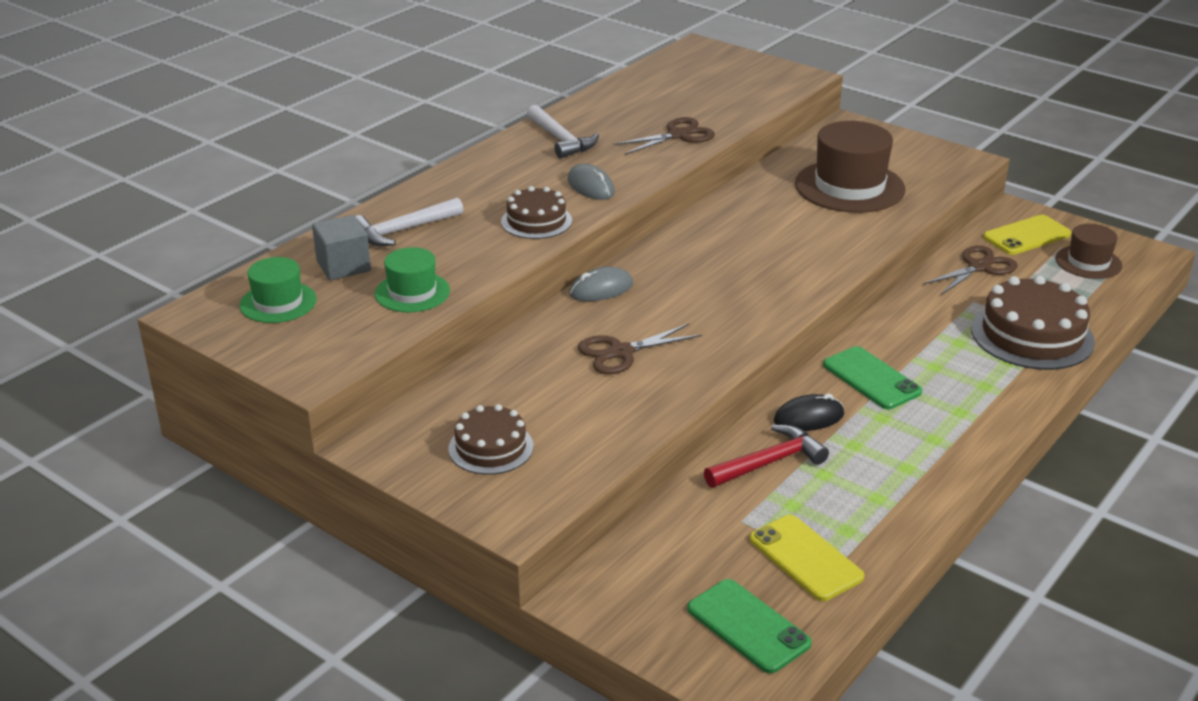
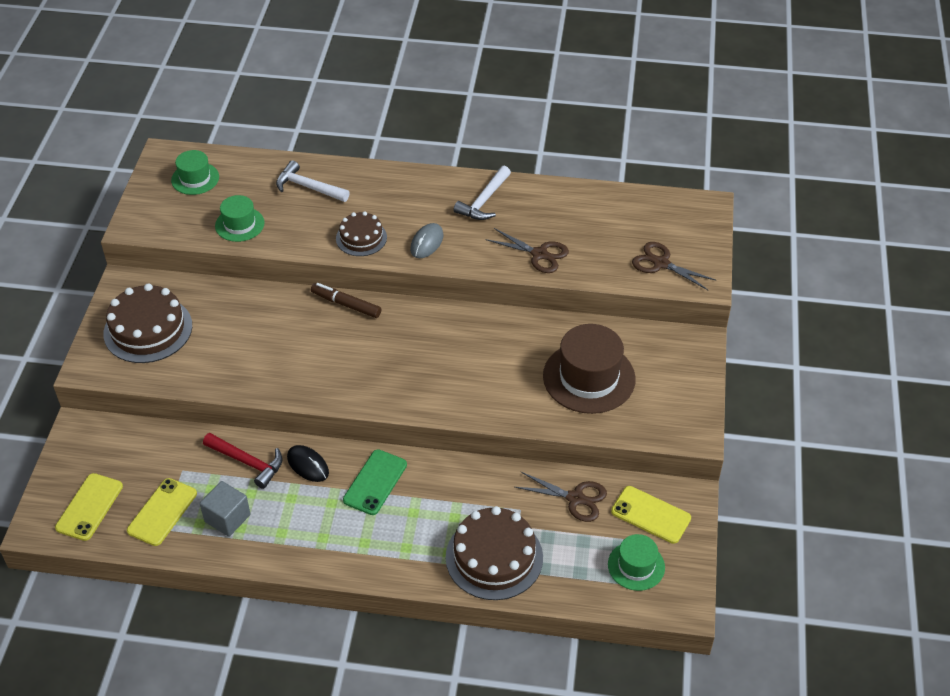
camera: 60 degrees right, 15 degrees up
grey cube [312,215,371,280] -> grey cube moved to [200,481,251,537]
brown cake [448,404,533,475] -> brown cake [103,283,192,363], size x1.67
grey mouse [569,267,633,301] -> brown marker [311,283,381,318]
brown scissors [578,324,702,374] -> brown scissors moved to [632,242,717,291]
green phone [687,579,812,673] -> yellow phone [55,473,123,541]
brown hat [1056,224,1122,279] -> green hat [608,534,665,591]

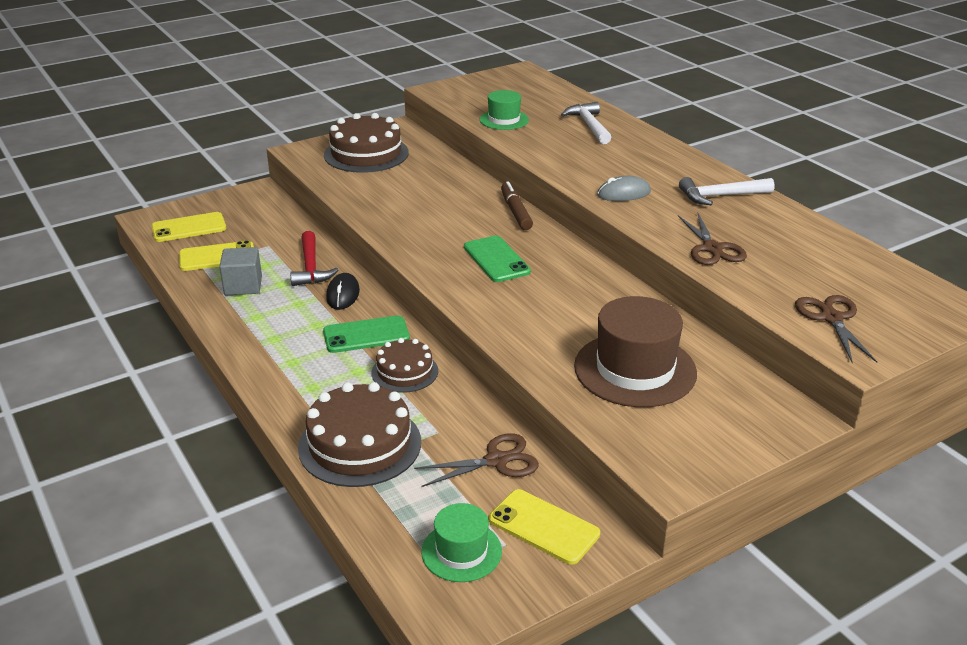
camera: 50 degrees right, 15 degrees down
green hat [171,150,219,195] -> none
brown cake [336,211,387,256] -> brown cake moved to [371,338,438,393]
brown scissors [515,472,607,522] -> brown scissors turned 90 degrees counterclockwise [414,433,539,487]
yellow phone [611,486,691,544] -> yellow phone turned 45 degrees counterclockwise [489,489,600,565]
none -> green phone [464,236,531,282]

